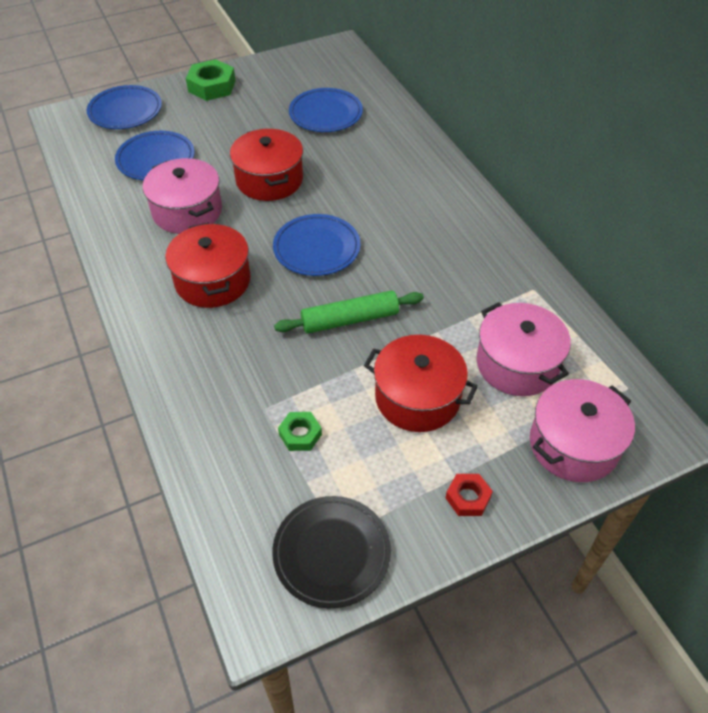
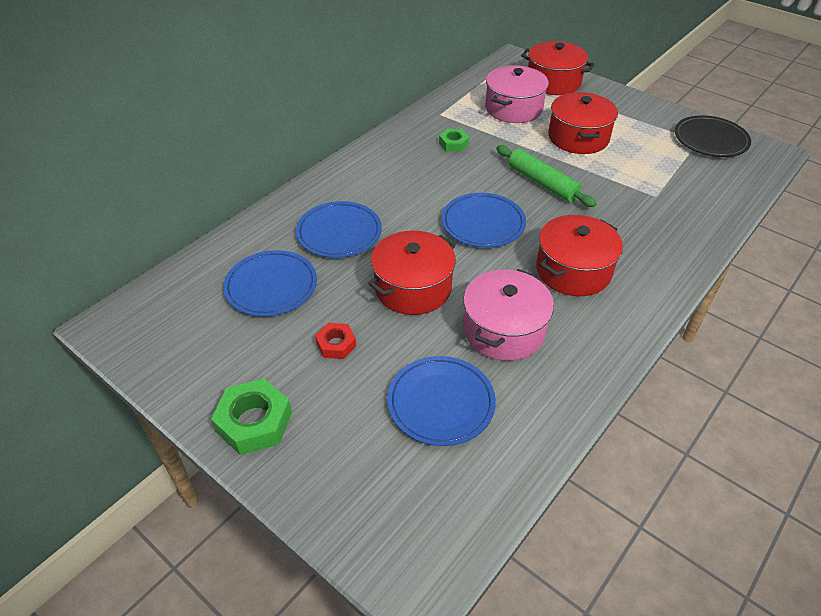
camera: 115 degrees left, 5 degrees down
blue plate [87,85,162,129] -> blue plate moved to [296,201,382,258]
green nut [278,412,322,451] -> green nut moved to [439,129,469,152]
red nut [446,474,493,516] -> red nut moved to [315,323,356,359]
pink pot [530,379,635,482] -> red pot [521,41,594,95]

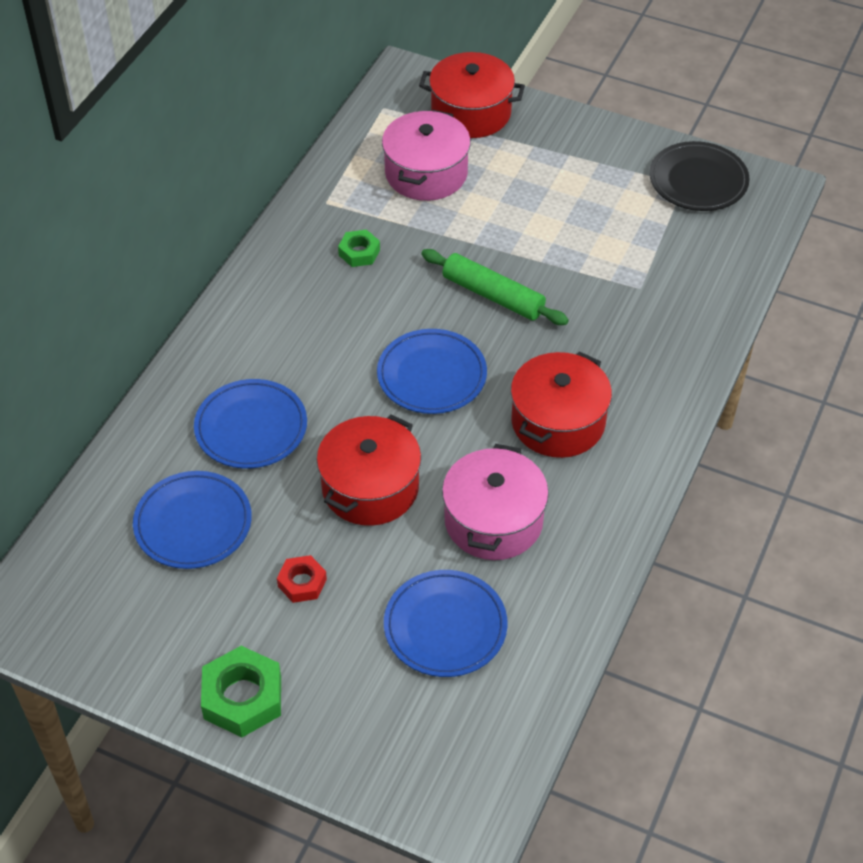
camera: 15 degrees left, 5 degrees up
red pot [548,92,618,154] -> none

